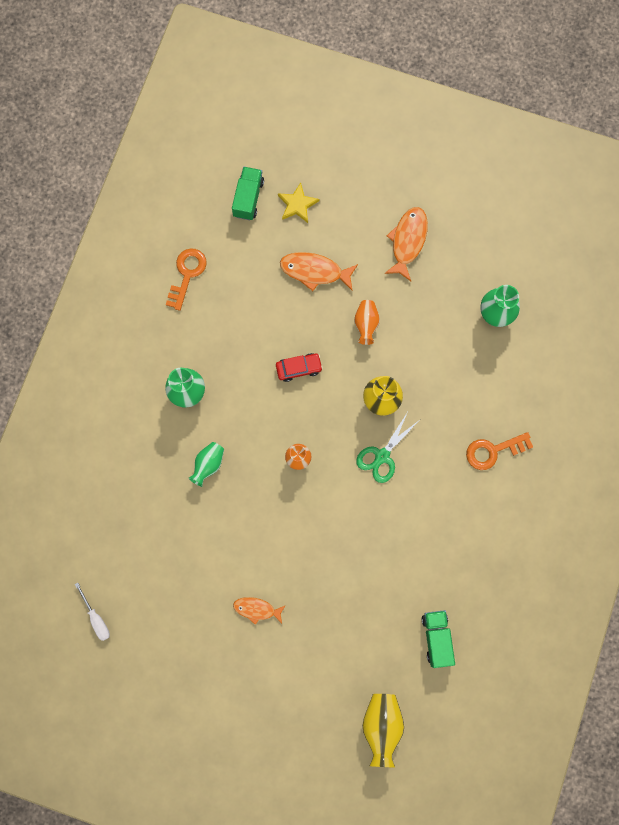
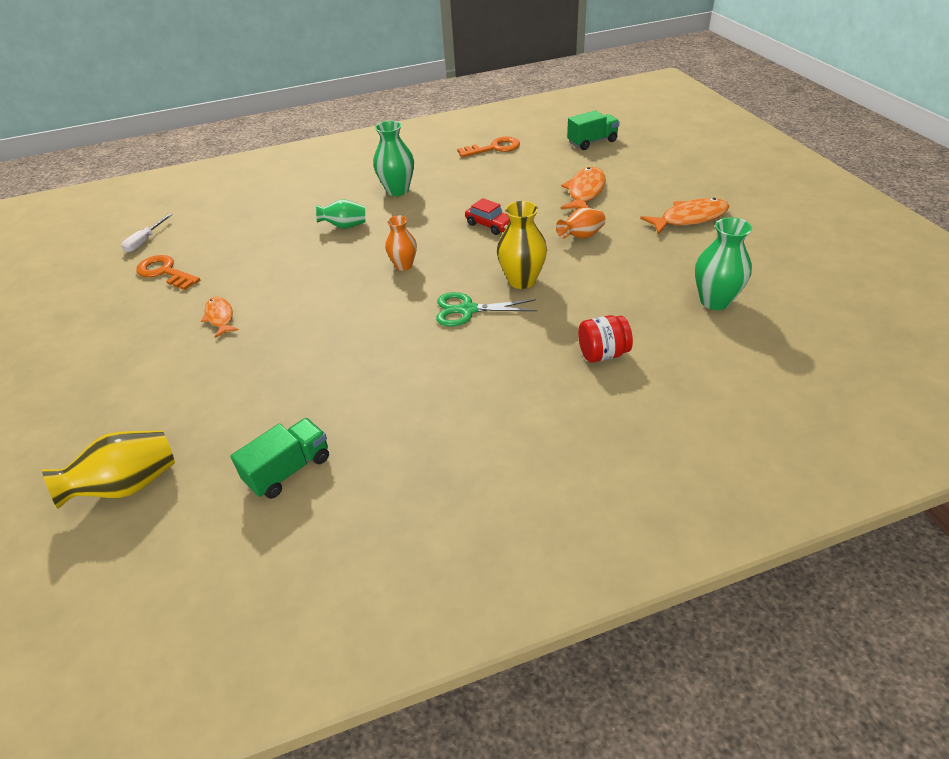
camera: 55 degrees right, 35 degrees down
yellow star [278,182,319,223] -> none
orange fish [280,252,358,291] -> orange fish turned 45 degrees clockwise [561,167,606,209]
orange key [466,432,533,470] -> orange key moved to [136,255,200,290]
none -> red jar [578,315,633,363]

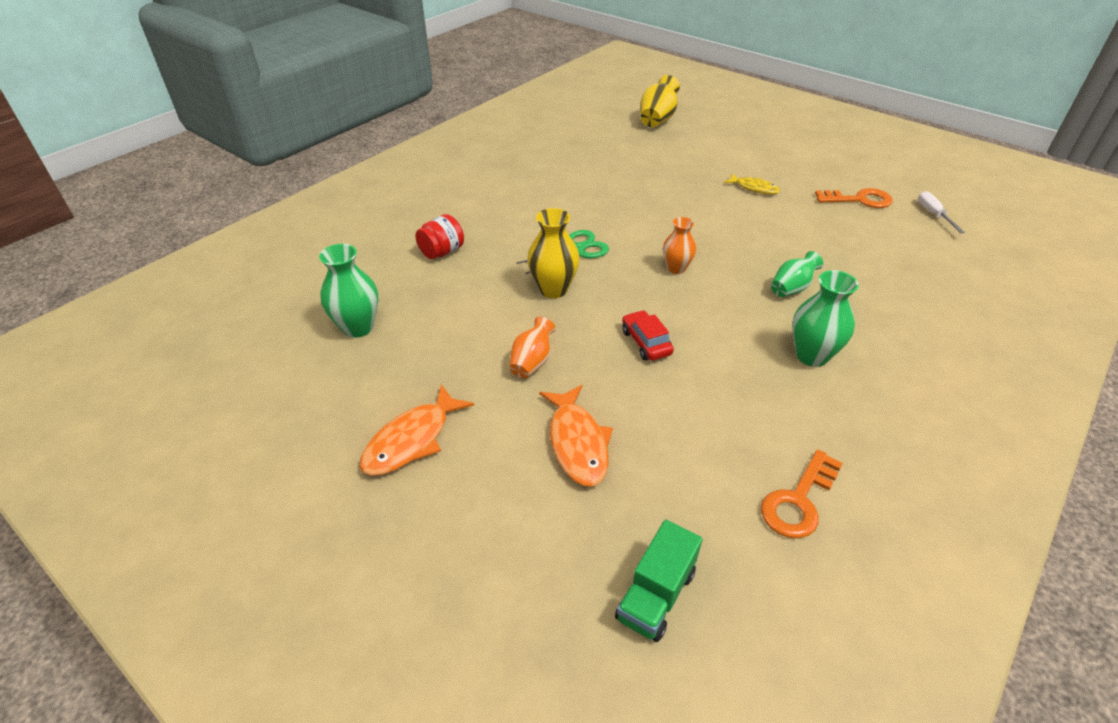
camera: 145 degrees right, 0 degrees up
orange fish [201,297,239,338] -> yellow fish [724,173,780,194]
green truck [230,418,329,499] -> none
red car [465,198,510,235] -> red car turned 60 degrees clockwise [622,310,674,361]

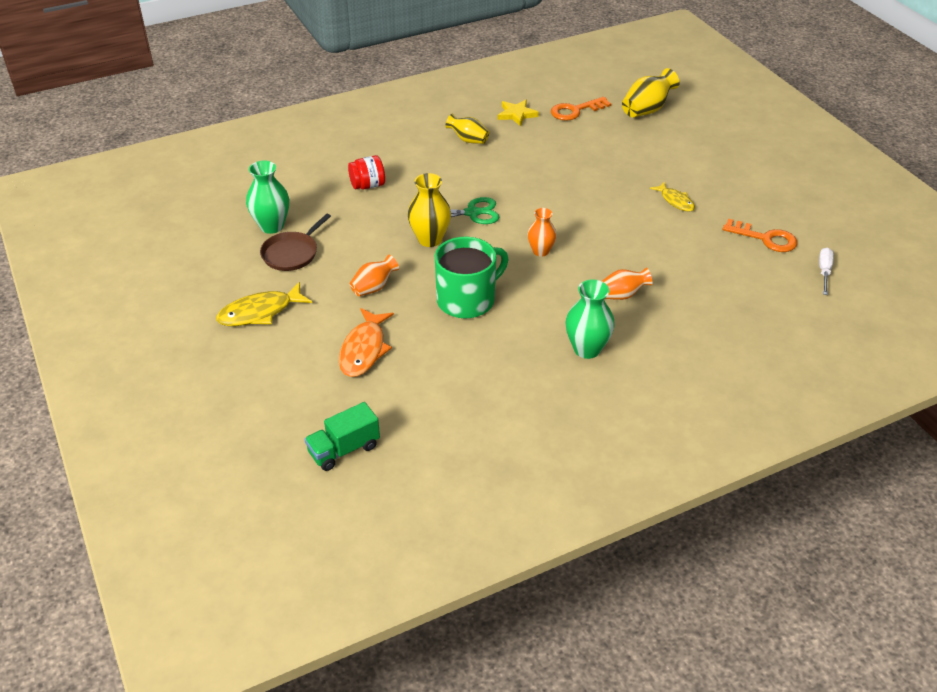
camera: 25 degrees right, 0 degrees up
orange fish [360,384,474,476] -> yellow fish [216,282,312,326]
red car [622,310,674,361] -> green mug [435,237,508,319]
orange key [761,450,843,538] -> orange key moved to [551,97,611,121]
green vase [771,251,823,297] -> orange vase [602,268,652,300]
none -> brown pan [260,213,331,271]
none -> yellow vase [445,114,489,144]
none -> yellow star [498,100,539,127]

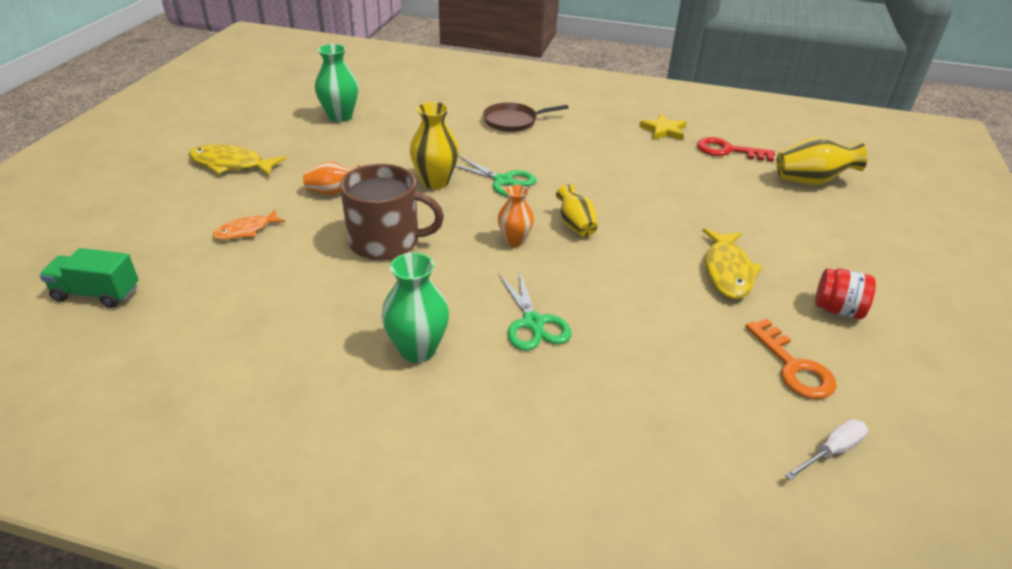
camera: 40 degrees right, 5 degrees down
brown pan [260,213,331,271] -> brown pan moved to [483,102,568,132]
orange fish [339,308,394,377] -> orange fish [213,210,285,240], size x0.63
red jar [348,155,385,190] -> red jar moved to [815,268,876,319]
green mug [435,237,508,319] -> brown mug [340,164,444,260]
yellow vase [445,114,489,144] -> yellow vase moved to [556,184,597,237]
orange key [551,97,611,121] -> red key [697,137,775,162]
orange vase [602,268,652,300] -> green scissors [498,269,571,351]
yellow fish [650,182,695,212] -> yellow fish [702,229,763,299], size x1.58

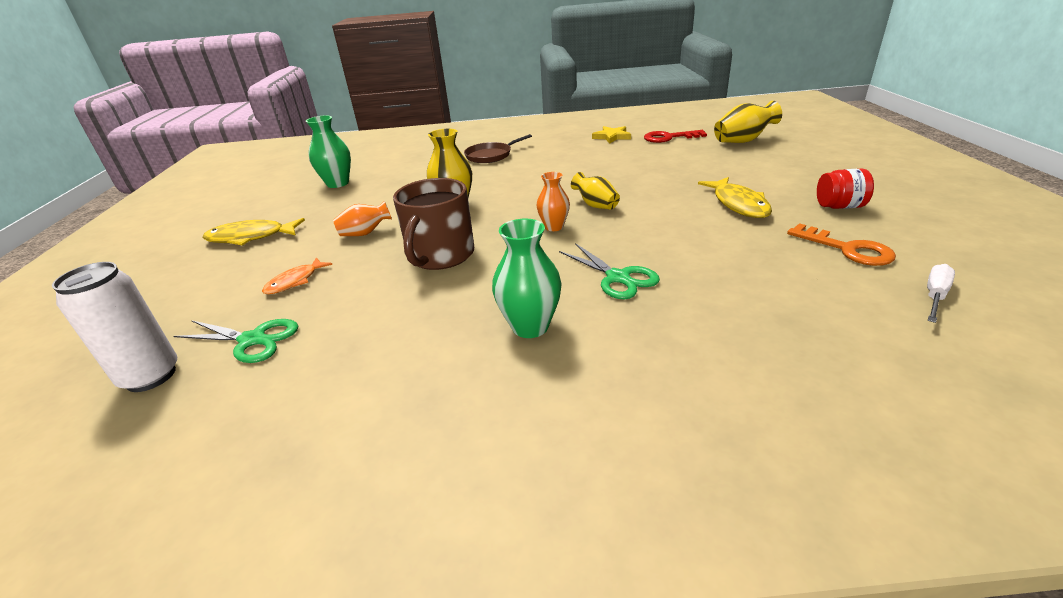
camera: 15 degrees left, 5 degrees down
green truck [39,248,139,308] -> white can [52,262,177,392]
brown mug [340,164,444,260] -> brown mug turned 120 degrees clockwise [393,178,474,270]
green scissors [455,156,537,197] -> green scissors moved to [173,319,298,363]

